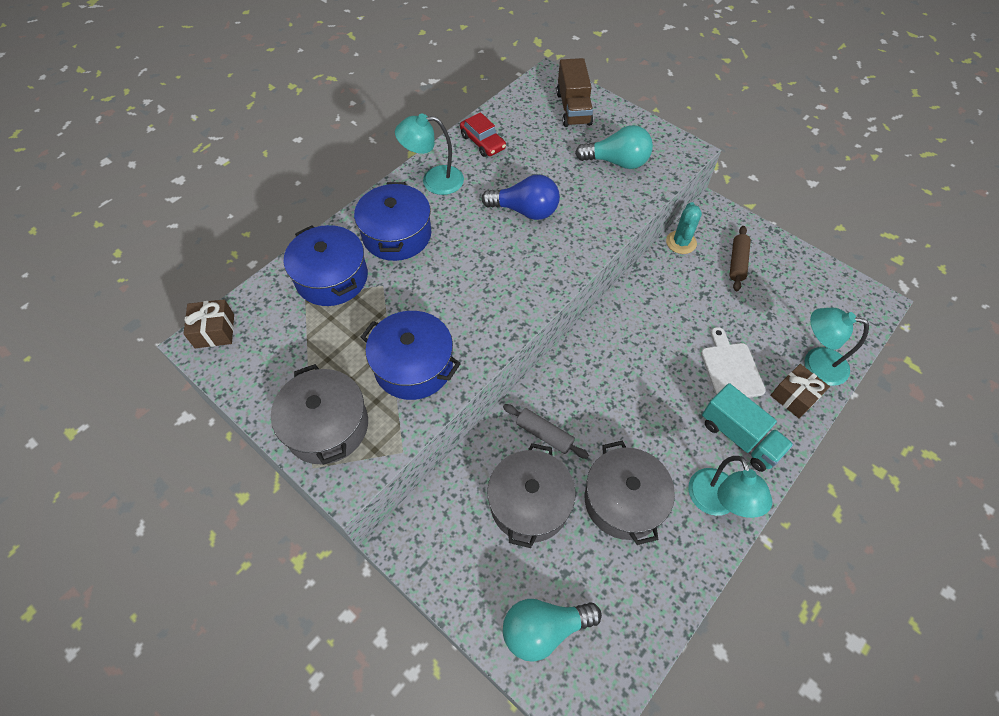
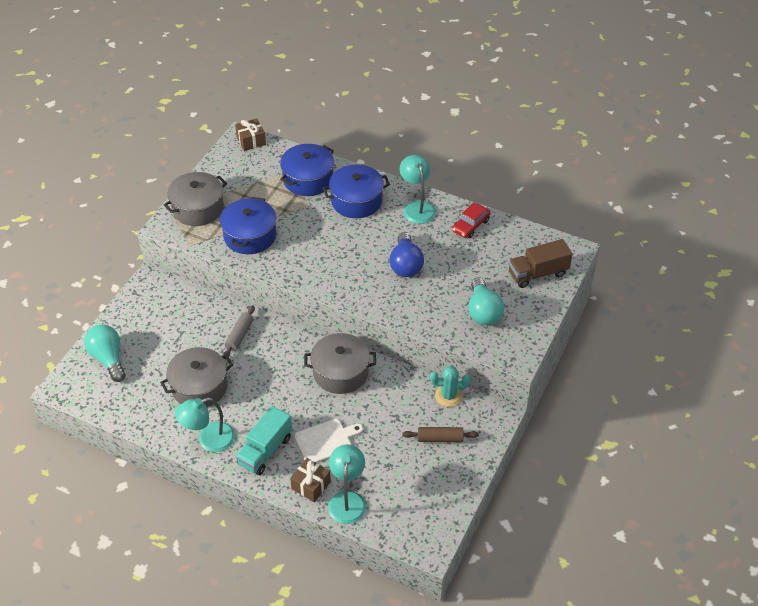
camera: 75 degrees right, 10 degrees down
grey pot [487,443,576,548] -> grey pot moved to [304,333,376,394]

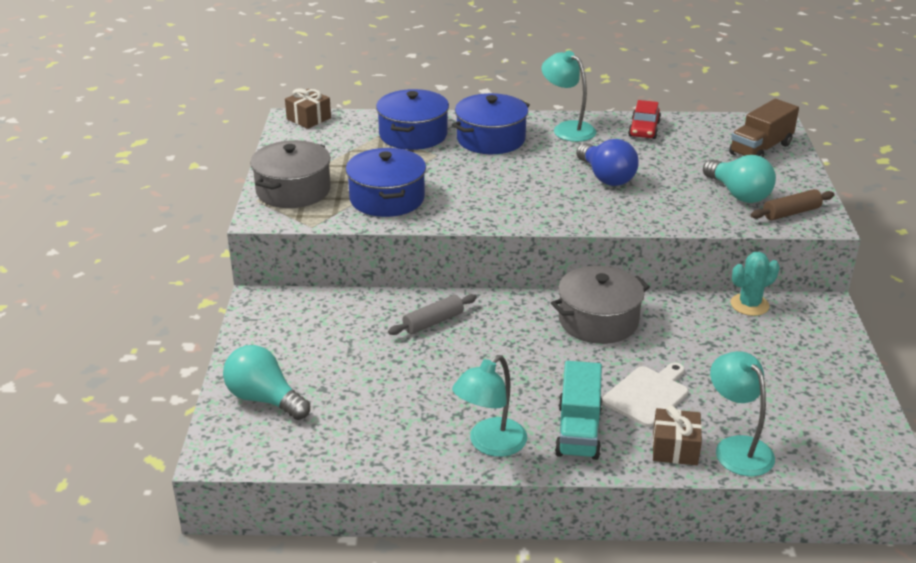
camera: 25 degrees left, 15 degrees down
grey pot [160,347,233,407] -> none
grey rolling pin [223,305,255,359] -> grey rolling pin turned 60 degrees clockwise [388,294,477,335]
brown rolling pin [402,427,479,442] -> brown rolling pin moved to [751,189,835,220]

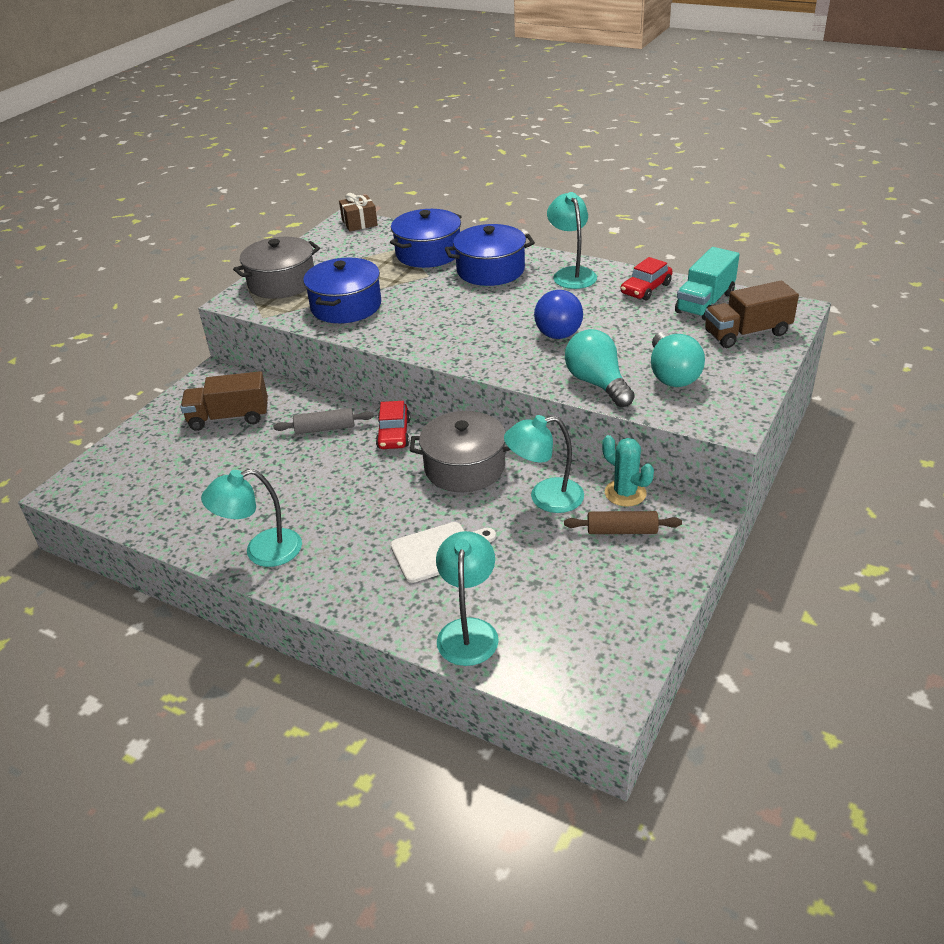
camera: 30 degrees right, 5 degrees up
turquoise light bulb [223,345,310,420] -> turquoise light bulb moved to [565,329,635,407]
turquoise truck [555,361,602,460] -> turquoise truck moved to [675,247,740,320]
brown gift [652,405,702,465] -> none
turquoise cactus [731,252,780,316] -> turquoise cactus turned 45 degrees clockwise [602,435,654,507]
brown rolling pin [751,189,835,220] -> brown rolling pin moved to [564,511,682,534]
none -> brown truck [180,371,268,431]
none -> red car [376,401,410,449]
none -> turquoise lamp [504,415,584,513]

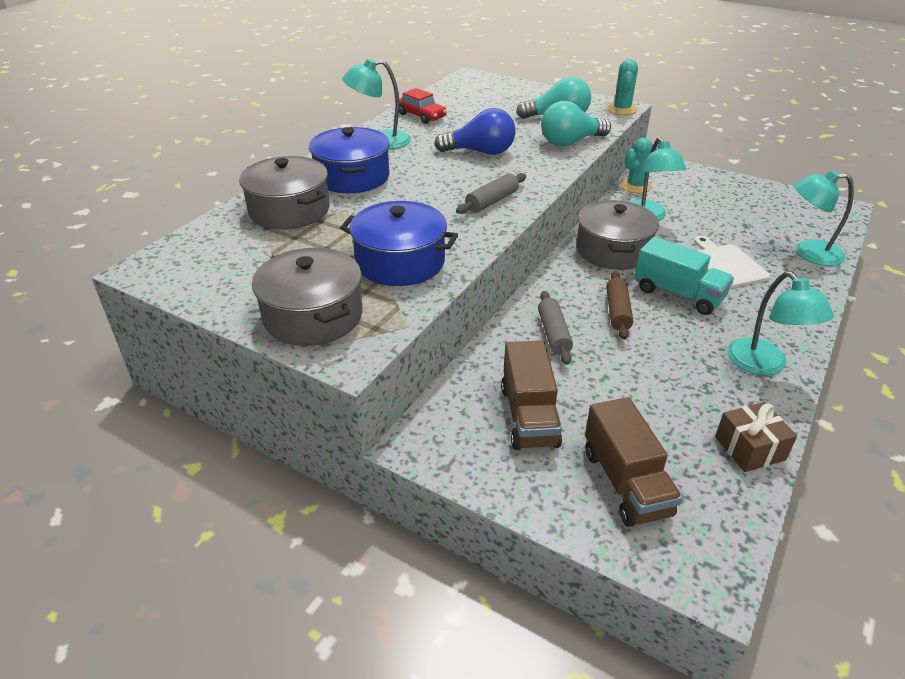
camera: 90 degrees left, 0 degrees up
brown gift [339,193,378,232] -> brown gift moved to [715,402,797,472]
red car [376,401,410,449] -> none
blue pot [390,209,462,268] -> grey pot [239,156,330,230]
brown rolling pin [564,511,682,534] -> brown rolling pin moved to [606,271,633,340]
turquoise truck [675,247,740,320] -> turquoise truck moved to [635,237,734,315]
brown truck [705,281,799,348] -> brown truck moved to [585,397,682,527]
none -> grey rolling pin [456,173,526,214]
none -> turquoise cactus [607,59,638,115]

